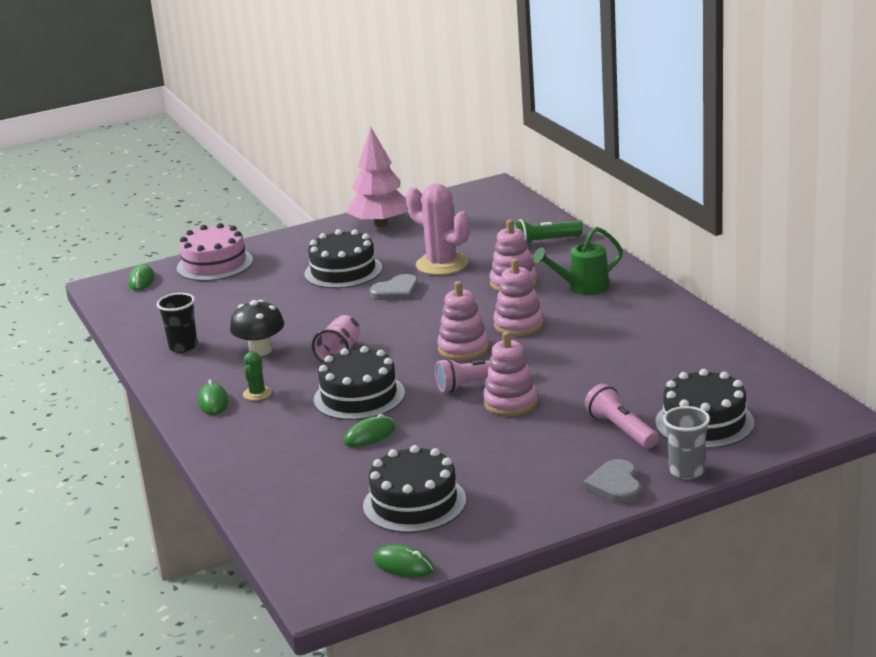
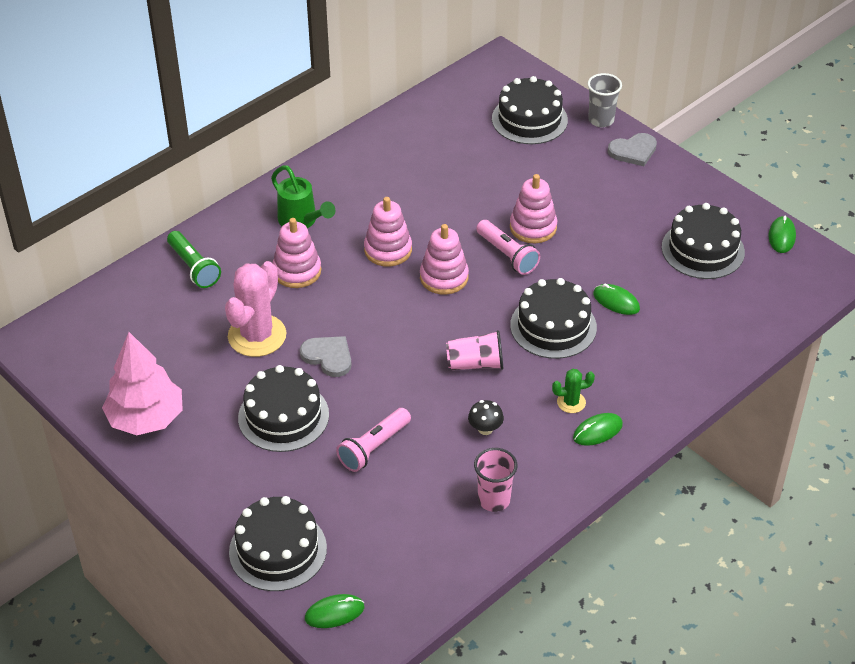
camera: 110 degrees left, 20 degrees up
black cup [157,293,198,353] -> pink cup [474,448,518,512]
pink cake [177,223,253,281] -> black cake [229,496,327,591]
black mushroom [230,300,284,356] -> black mushroom [468,400,504,435], size x0.61
pink flashlight [584,384,658,449] -> pink flashlight moved to [336,408,411,472]

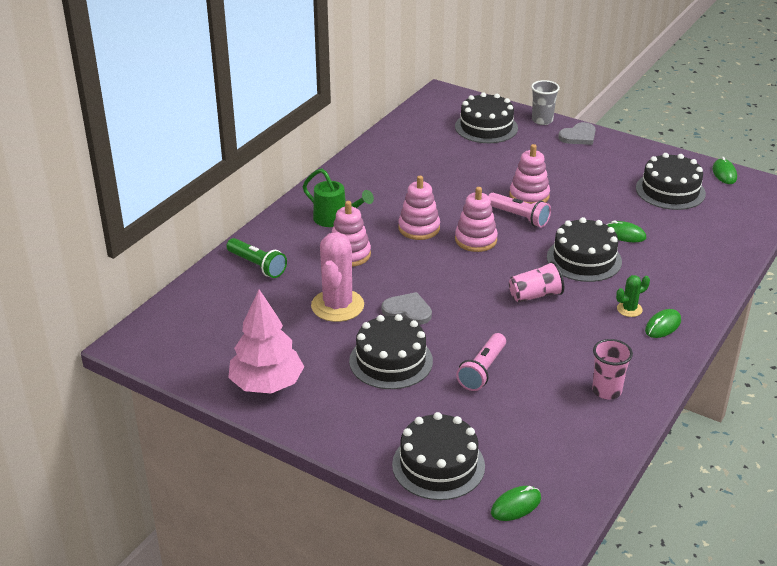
camera: 15 degrees left, 10 degrees down
black mushroom [468,400,504,435] -> none

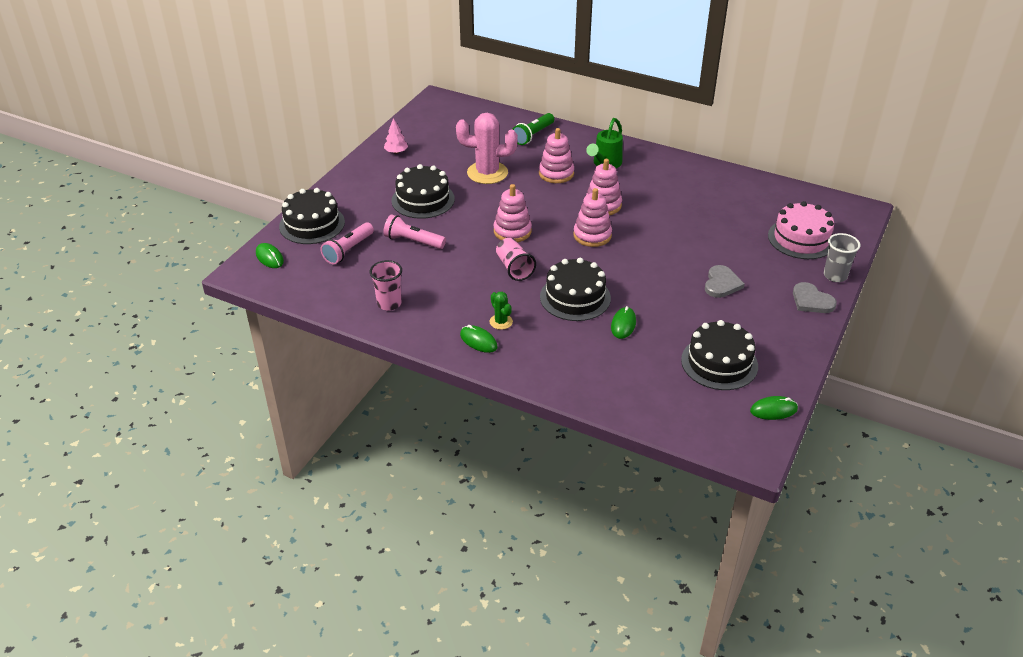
camera: 85 degrees right, 5 degrees up
pink tree [228,289,304,393] -> pink tree [384,118,408,154], size x0.47
grey heart [381,292,432,325] -> grey heart moved to [705,265,745,298]
black cake [455,92,518,143] -> pink cake [768,201,834,259]
pink flashlight [488,193,551,228] -> pink flashlight moved to [320,223,374,264]
pink stacking toy [509,144,550,204] -> pink stacking toy moved to [494,184,532,242]

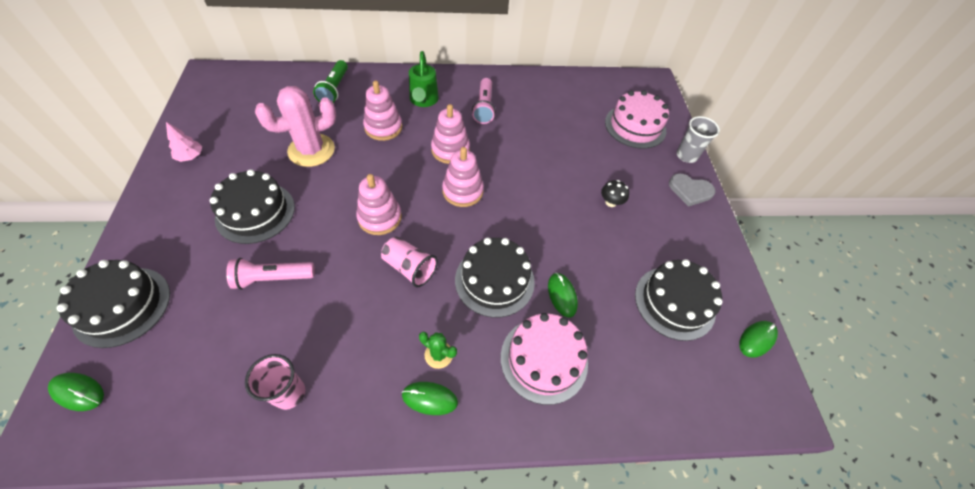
camera: 35 degrees left, 15 degrees up
pink flashlight [320,223,374,264] -> pink flashlight moved to [472,78,496,124]
grey heart [705,265,745,298] -> black mushroom [601,180,629,207]
none -> pink cake [501,313,588,405]

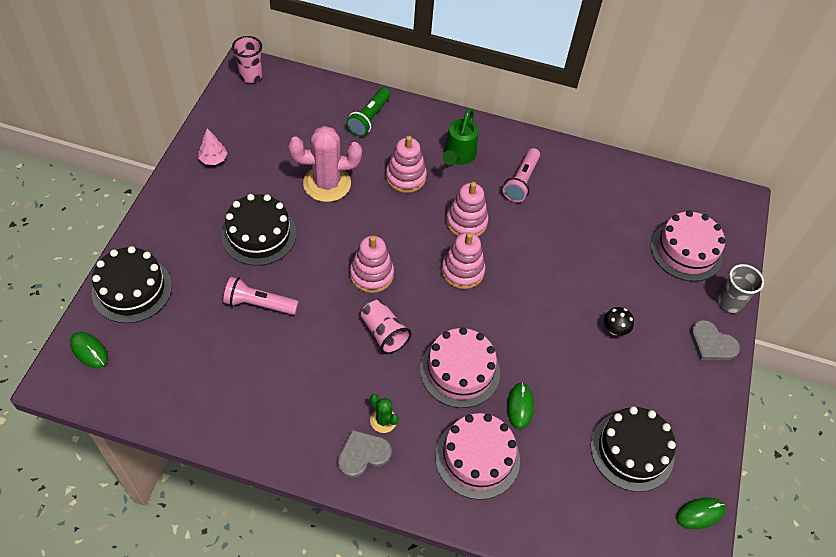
camera: 20 degrees right, 0 degrees up
pink cup [245,354,305,410] -> pink cup moved to [232,36,262,83]
green mouse [402,382,458,415] -> grey heart [338,430,392,478]
black cake [455,237,535,318] -> pink cake [420,327,500,408]

